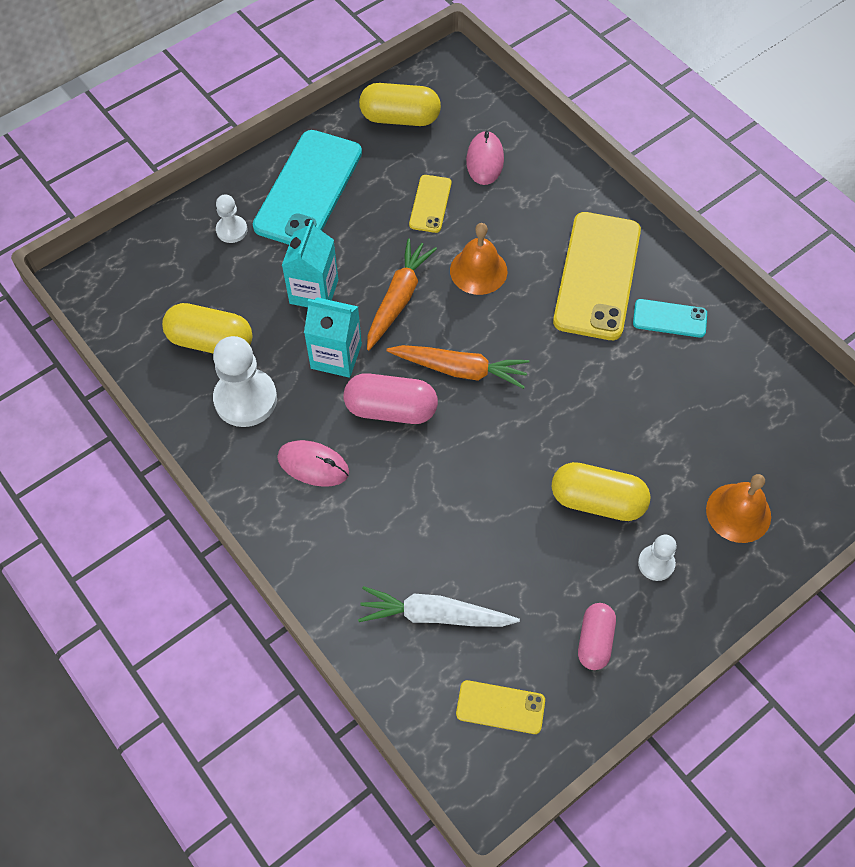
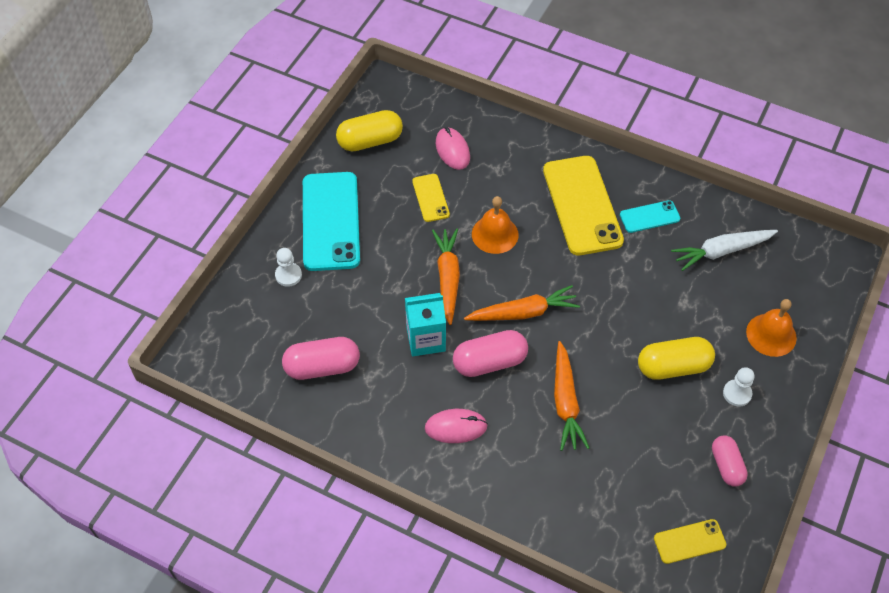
camera: 25 degrees left, 5 degrees down
yellow capsule [162,303,252,353] -> pink capsule [282,337,360,380]
white pawn [213,336,277,427] -> none
turquoise carton [282,220,338,307] -> none
white carrot [358,586,520,627] -> white carrot moved to [671,230,778,271]
none -> orange carrot [554,341,589,451]

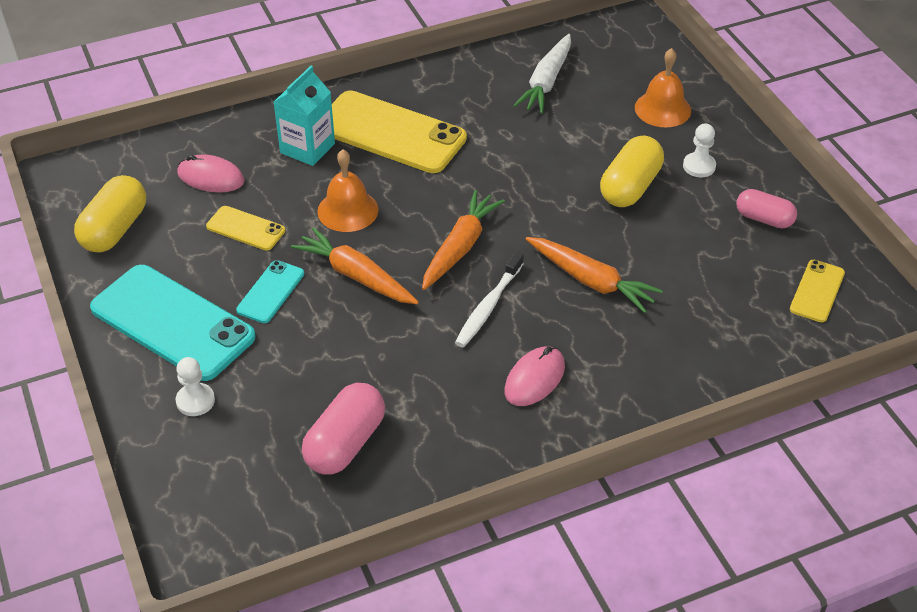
camera: 50 degrees left, 10 degrees down
turquoise carton [405,293,446,356] -> turquoise carton moved to [274,66,335,166]
pink capsule [453,330,528,377] -> white toothbrush [455,252,524,347]
turquoise phone [620,200,680,233] -> turquoise phone moved to [236,260,304,323]

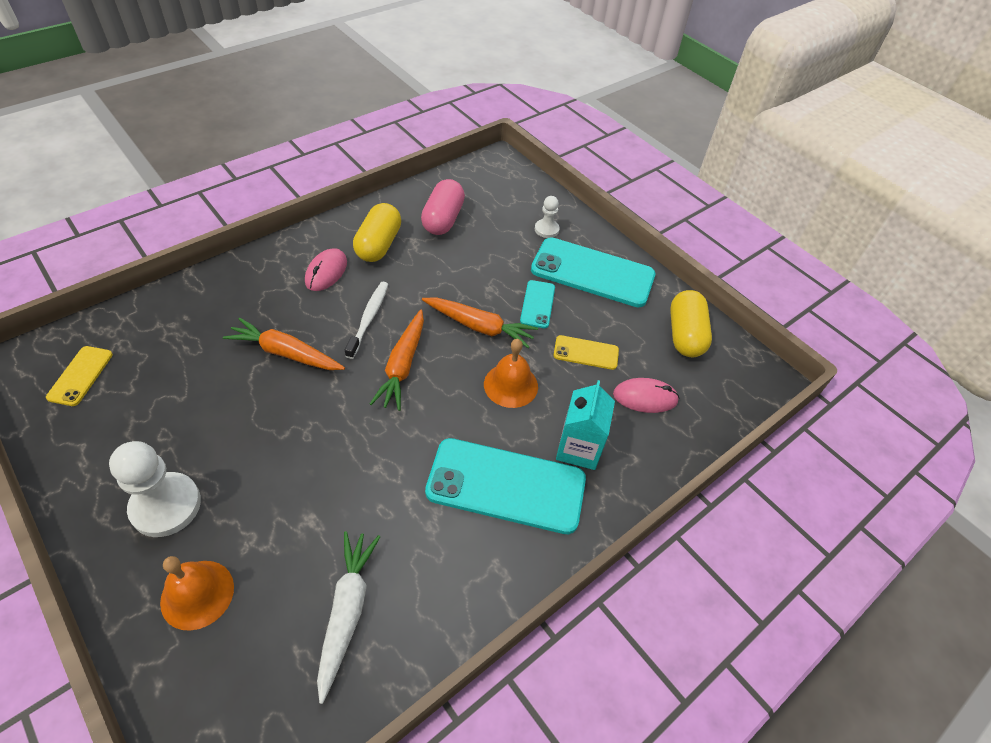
camera: 160 degrees right, 5 degrees up
yellow phone [332,91,467,173] -> turquoise phone [425,438,586,534]
yellow capsule [600,136,664,207] -> yellow capsule moved to [353,203,401,262]
white pawn [683,124,716,177] -> white pawn [109,441,201,537], size x1.86
pink capsule [736,189,797,228] -> none

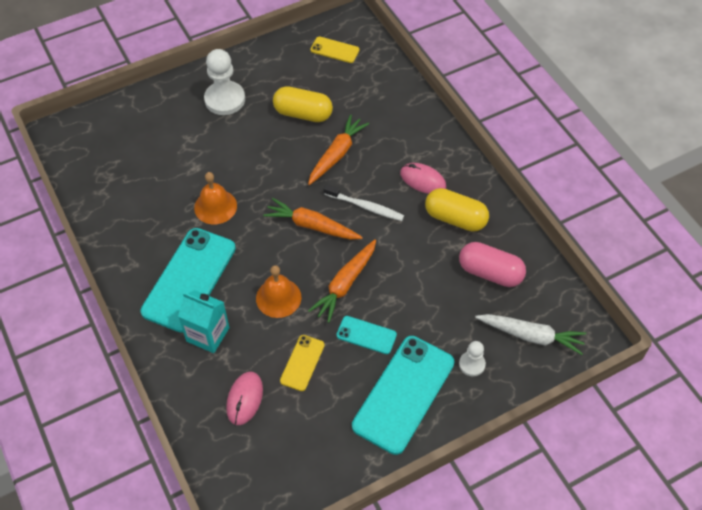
camera: 105 degrees right, 5 degrees up
orange bell [160,556,234,631] -> orange bell moved to [194,172,237,224]
white carrot [317,531,380,704] -> white carrot moved to [475,314,586,355]
yellow capsule [670,290,712,357] -> yellow capsule moved to [273,86,333,122]

